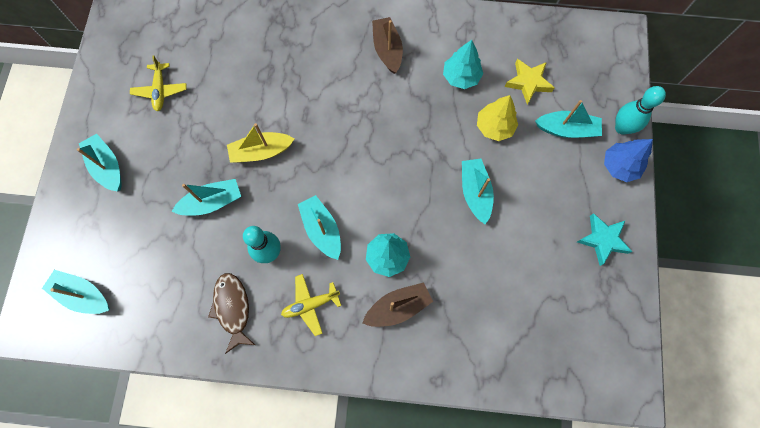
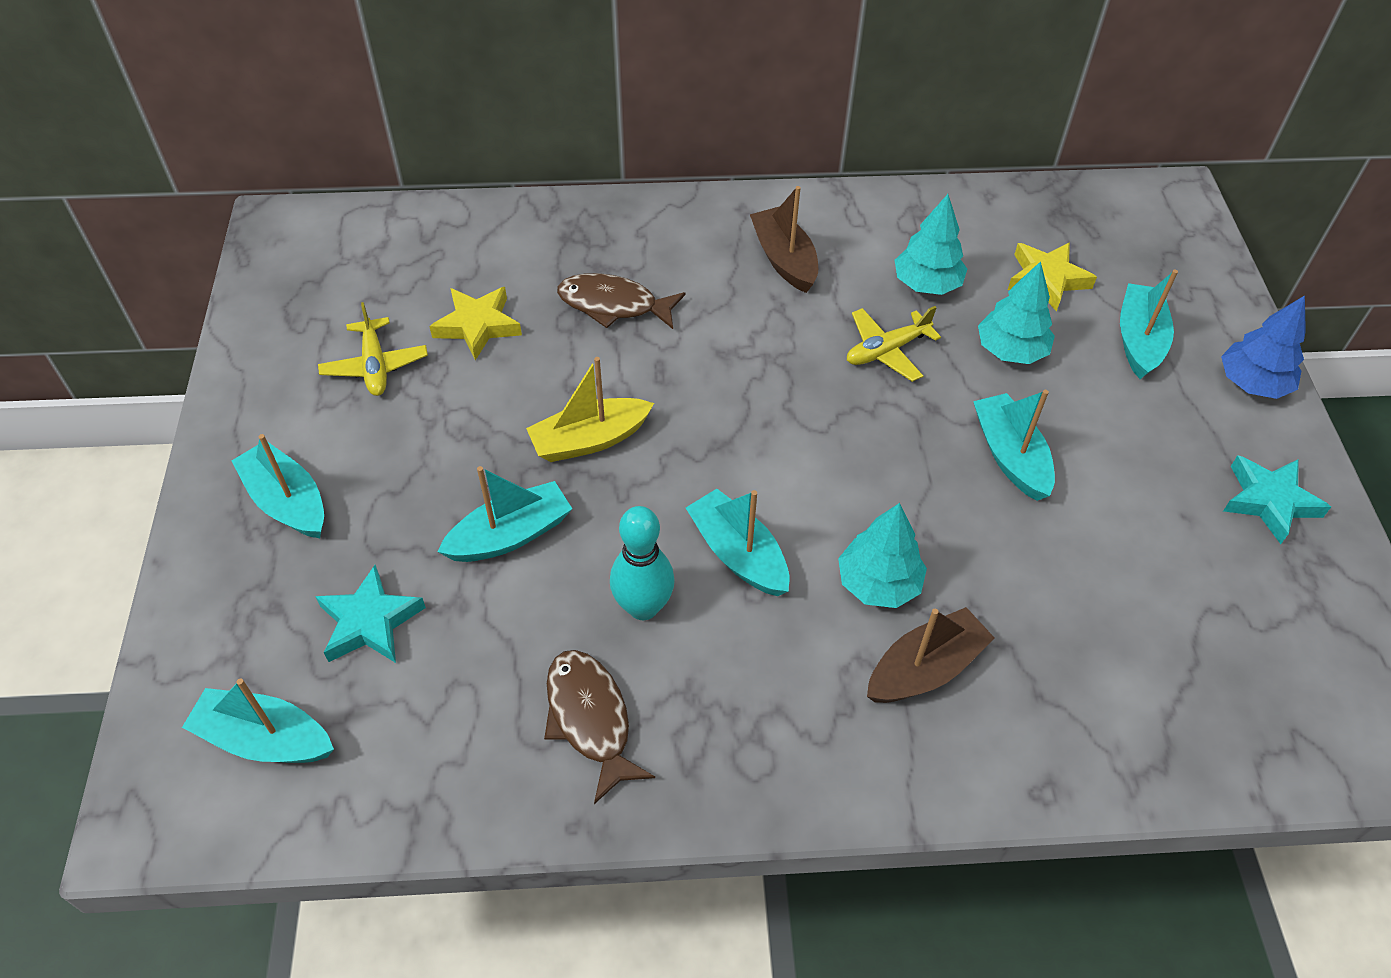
camera: 10 degrees left, 20 degrees down
yellow plane [281,274,341,336] -> yellow plane moved to [847,306,941,382]
yellow tree [477,95,518,141] -> turquoise tree [978,261,1055,364]
turquoise boat [535,100,602,138] -> turquoise boat turned 75 degrees counterclockwise [1120,270,1178,379]
turquoise bowling pin [615,86,666,135] -> none
none -> turquoise star [315,565,426,663]
none -> yellow star [429,287,522,360]
none -> brown fish [557,273,685,329]

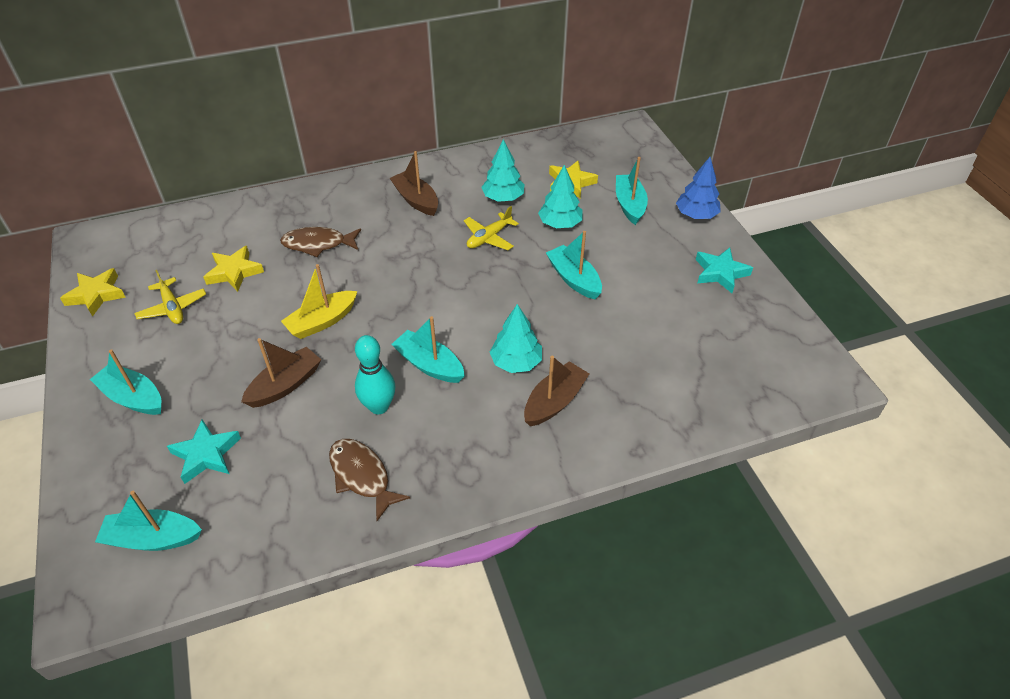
camera: 15 degrees left, 5 degrees down
turquoise boat [437,466,572,562] -> brown boat [241,338,321,408]
none -> yellow star [60,268,126,317]

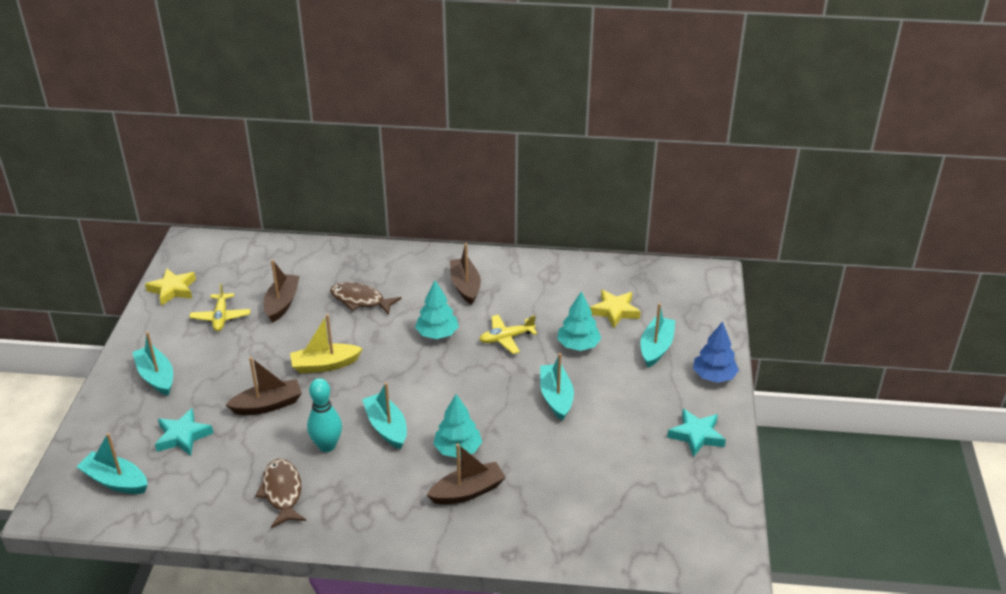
camera: 25 degrees right, 10 degrees down
yellow star [204,246,264,292] -> brown boat [263,260,300,323]
turquoise tree [481,139,525,202] -> turquoise tree moved to [415,281,459,339]

